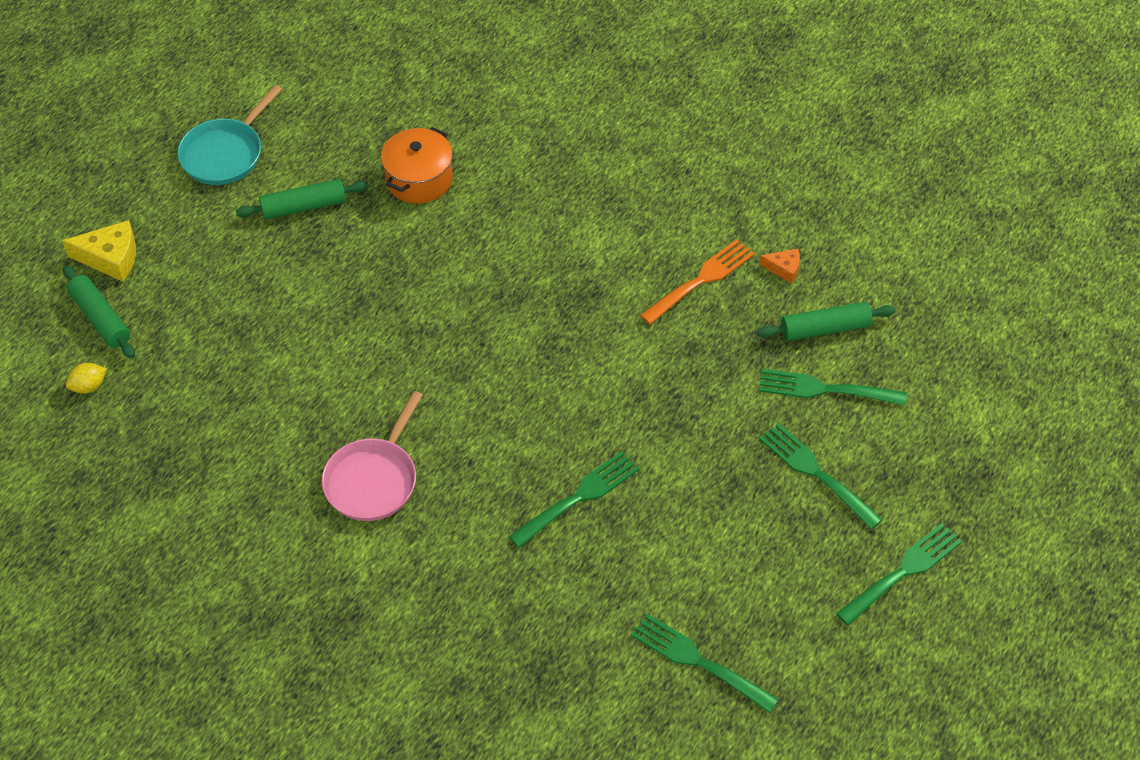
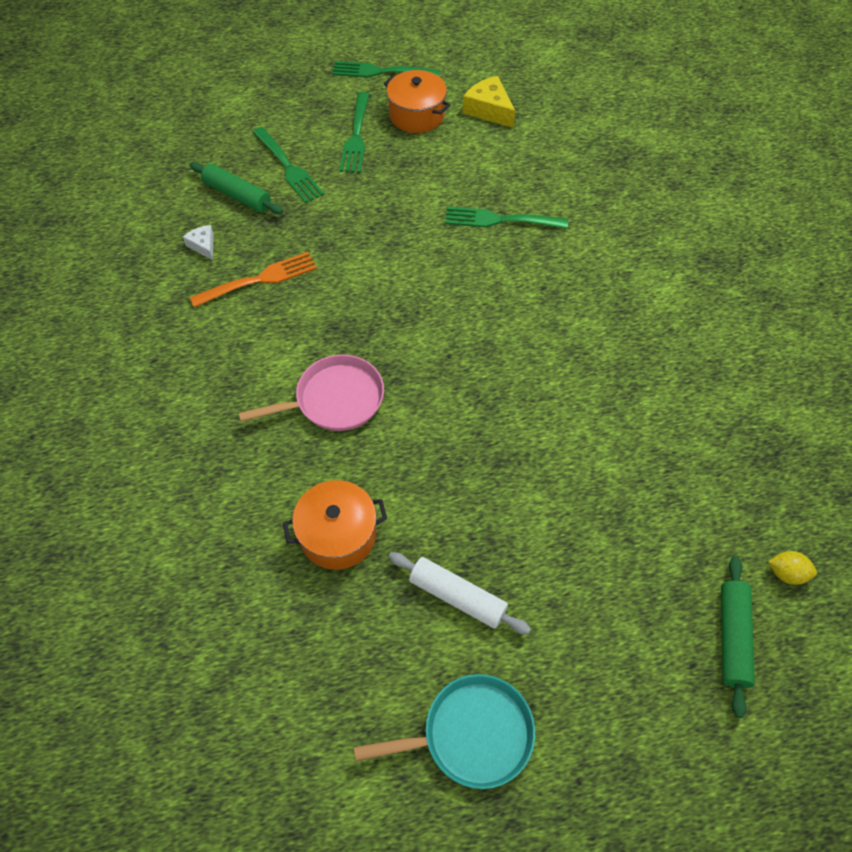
camera: 135 degrees left, 5 degrees up
yellow cheese [62,220,136,282] -> yellow cheese moved to [463,76,515,128]
green rolling pin [236,179,369,219] -> white rolling pin [389,552,531,634]
pink pan [321,391,423,521] -> pink pan moved to [239,354,384,431]
green fork [631,614,779,713] -> none
orange fork [640,239,755,325] -> orange fork turned 150 degrees clockwise [190,252,317,307]
orange cheese [759,249,800,283] -> white cheese [183,225,214,260]
none -> orange pot [384,70,451,133]

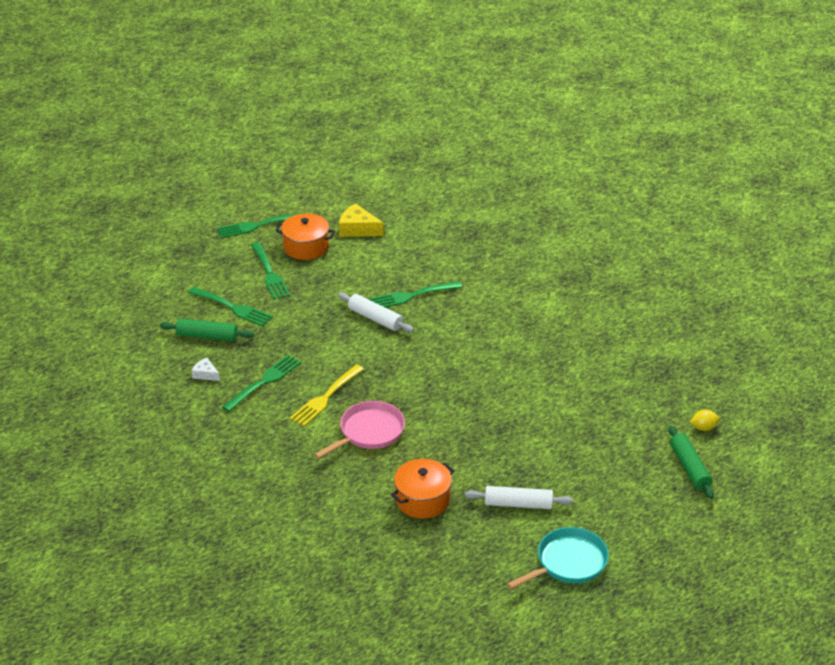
camera: 25 degrees left, 20 degrees down
orange fork [190,252,317,307] -> green fork [222,355,301,412]
none -> yellow fork [290,364,364,426]
none -> white rolling pin [338,293,414,332]

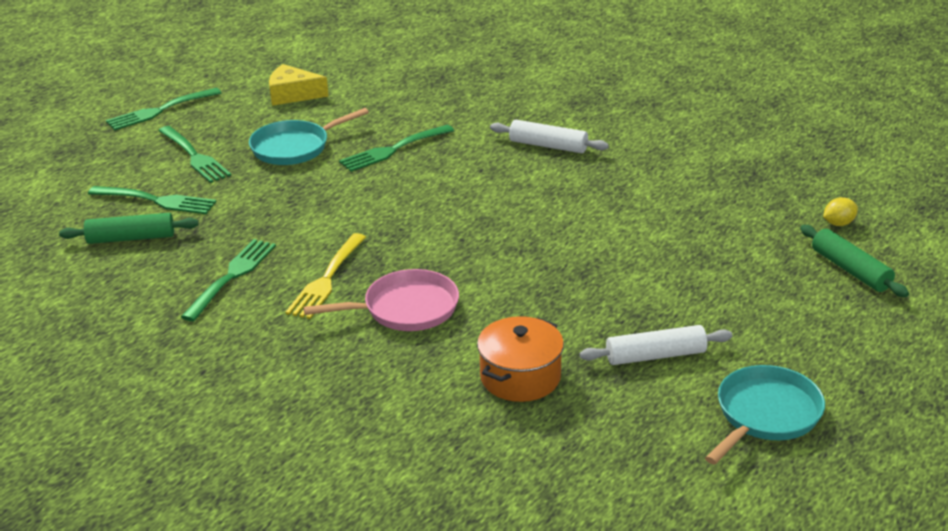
camera: 15 degrees left, 5 degrees down
white cheese [192,358,220,381] -> none
orange pot [275,213,335,260] -> none
pink pan [314,401,405,459] -> pink pan turned 45 degrees clockwise [303,269,459,331]
white rolling pin [338,293,414,332] -> white rolling pin moved to [490,120,609,153]
none -> turquoise pan [249,108,369,165]

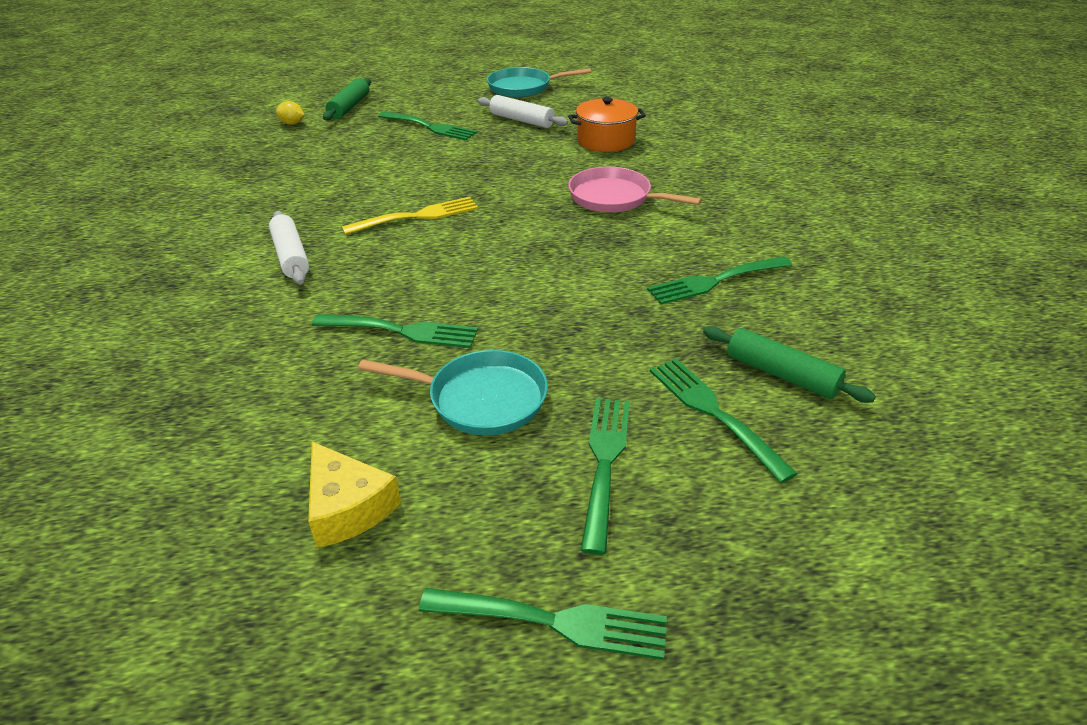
camera: 135 degrees left, 5 degrees up
yellow fork [285,233,366,319] -> yellow fork moved to [342,197,478,235]
none -> green fork [378,112,477,140]

